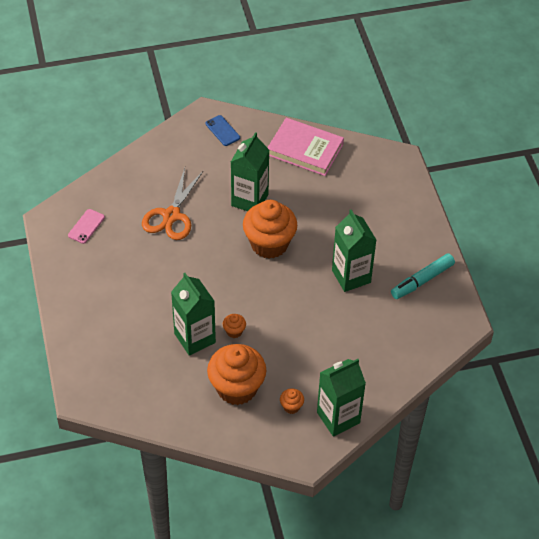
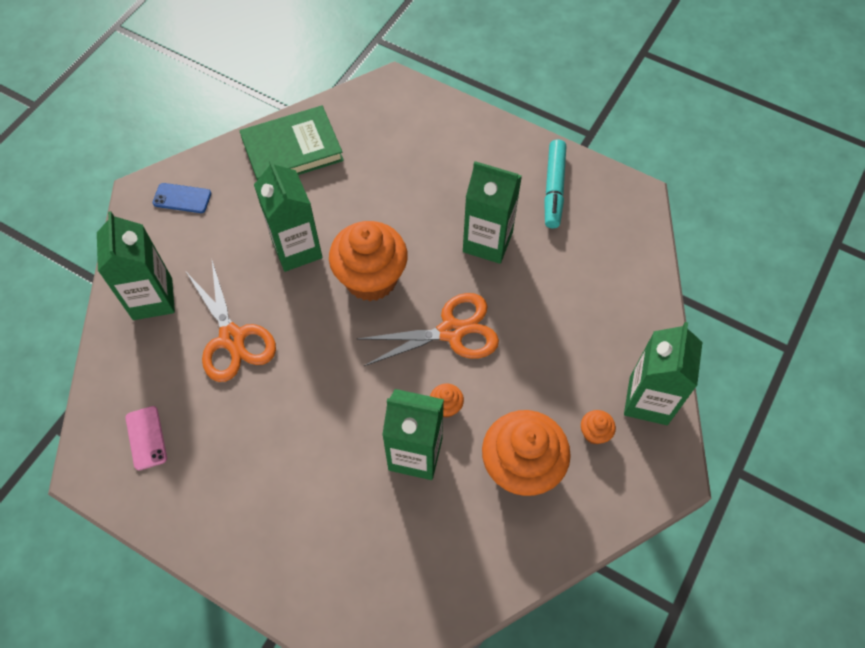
camera: 45 degrees left, 10 degrees up
pink book [267,118,344,176] -> green book [239,106,344,180]
none -> green carton [97,211,175,320]
none -> orange scissors [357,293,499,366]

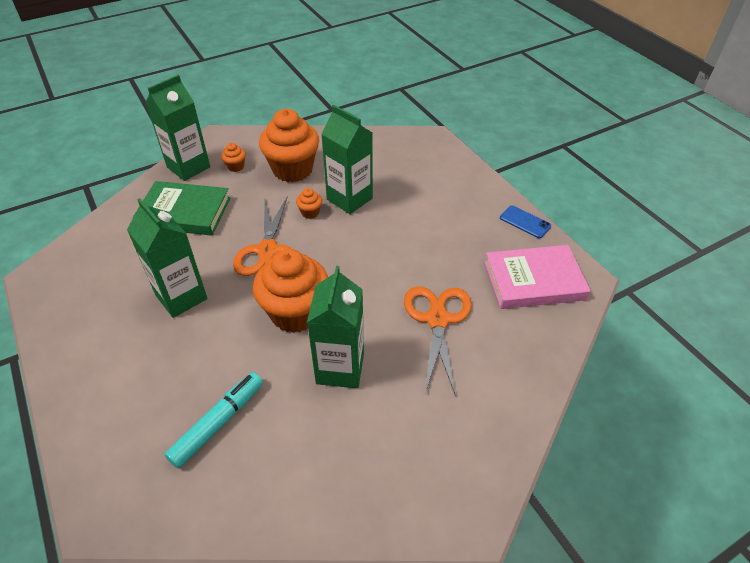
camera: 150 degrees left, 15 degrees down
green carton [97,211,175,320] -> none
pink phone [126,406,167,470] -> pink book [484,245,591,309]
blue phone [153,183,211,213] -> blue phone moved to [500,205,551,238]
green book [239,106,344,180] -> green book moved to [133,181,230,236]
orange scissors [357,293,499,366] -> orange scissors turned 105 degrees counterclockwise [233,196,292,276]
turquoise marker [544,140,566,228] -> turquoise marker moved to [164,372,263,468]

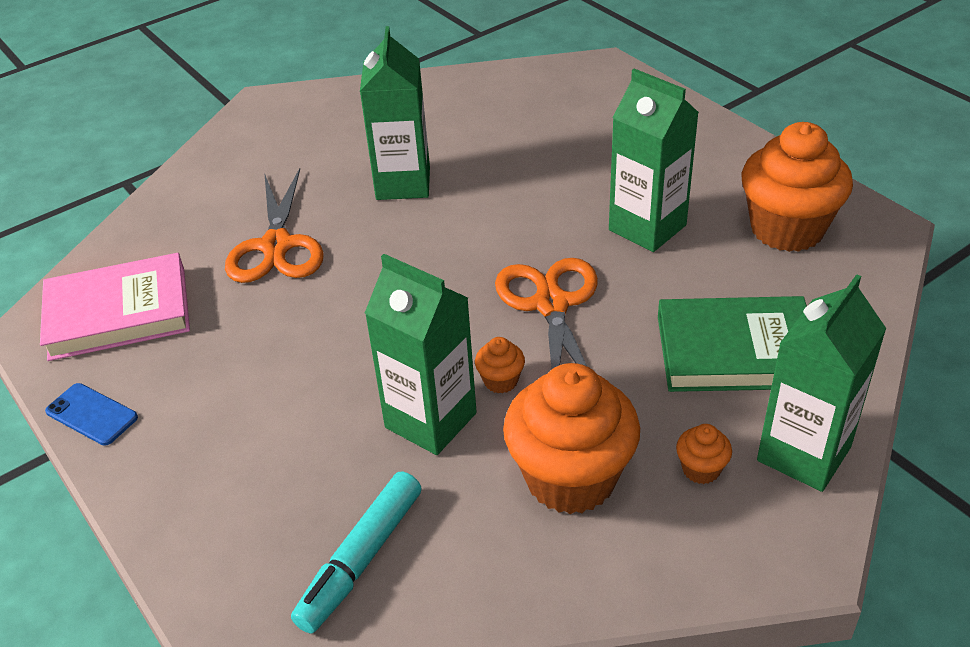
camera: 175 degrees right, 5 degrees down
turquoise marker [164,372,263,468] -> turquoise marker moved to [291,471,422,634]
orange cupcake [253,249,328,333] -> orange cupcake moved to [741,122,853,252]

